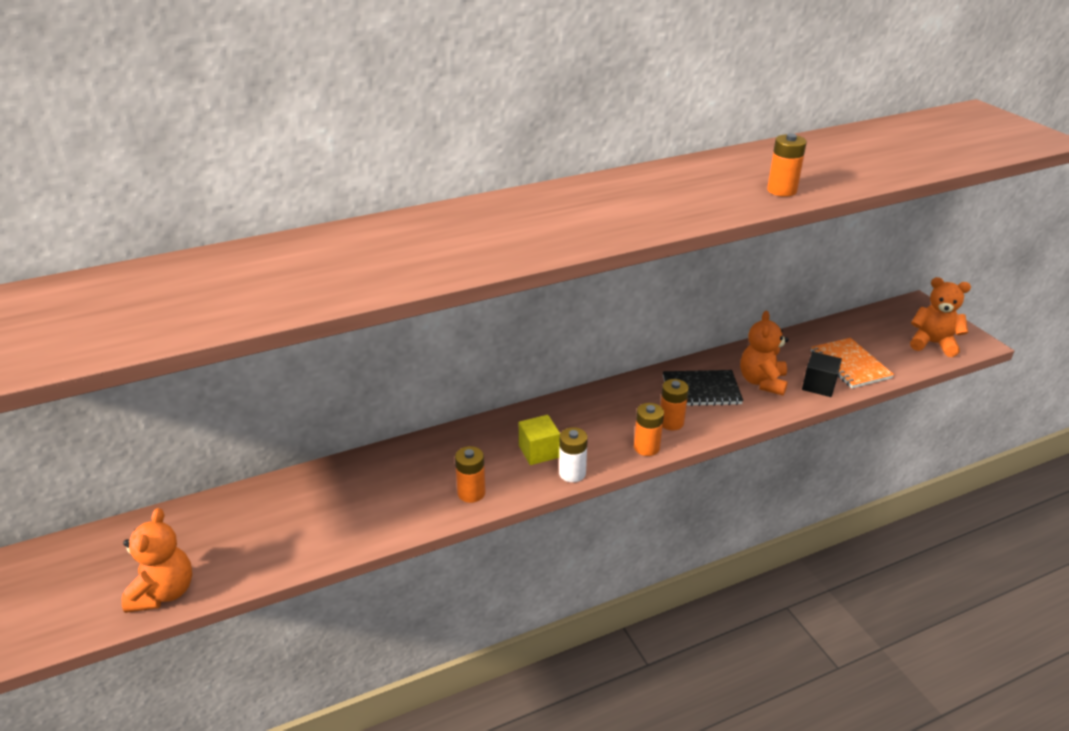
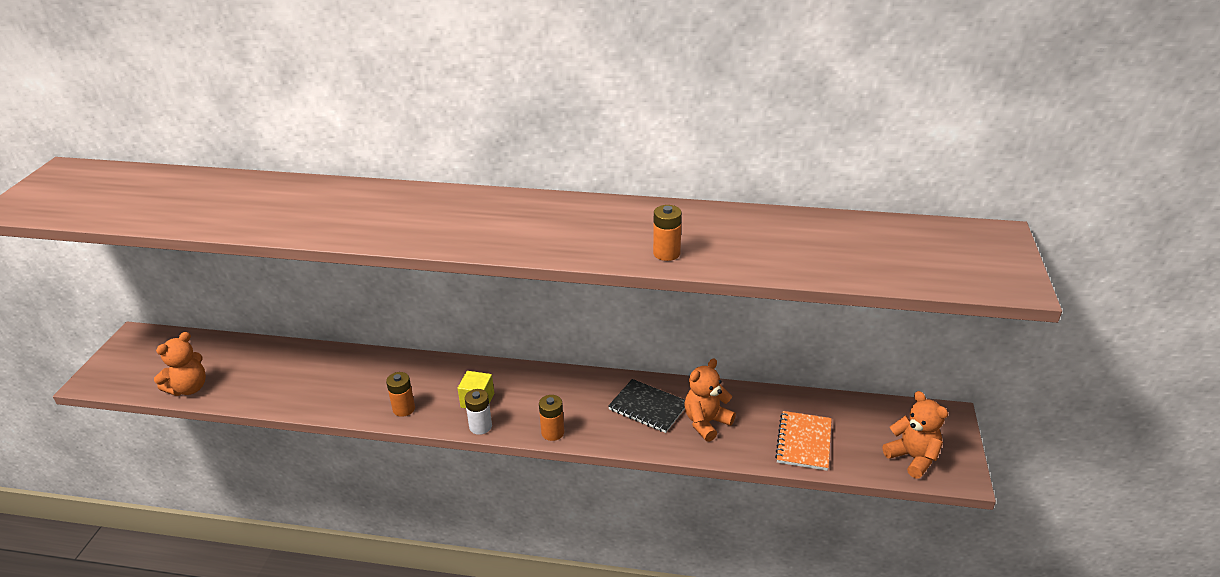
camera: 35 degrees right, 0 degrees up
orange battery [660,379,689,430] -> none
black cube [802,352,842,397] -> none

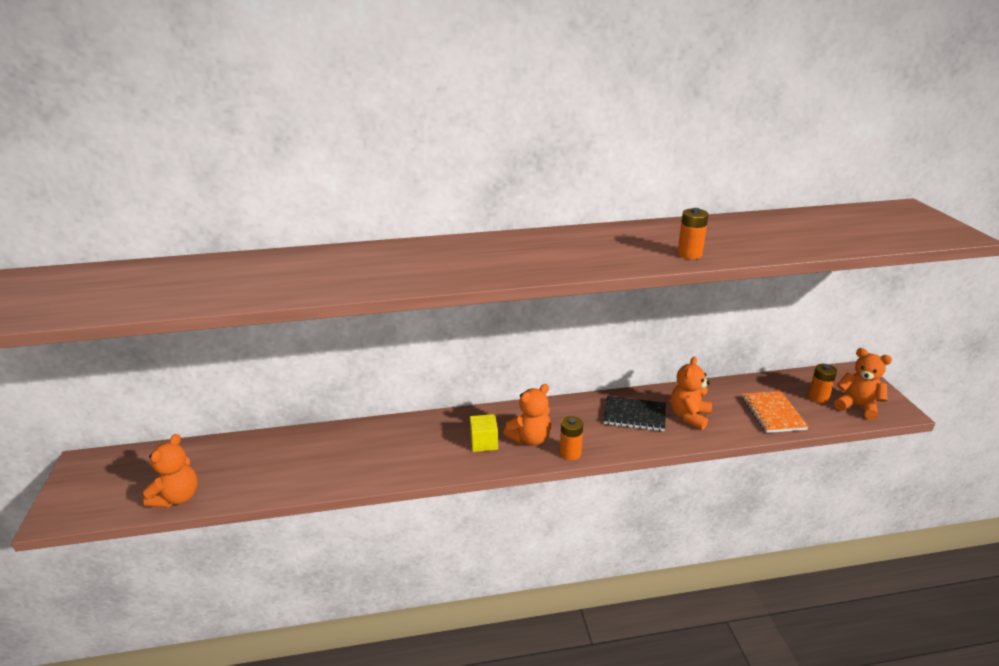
camera: 20 degrees left, 5 degrees down
orange battery [386,372,415,417] -> orange battery moved to [808,364,837,403]
white battery [465,389,492,435] -> none
none -> orange teddy bear [503,384,551,446]

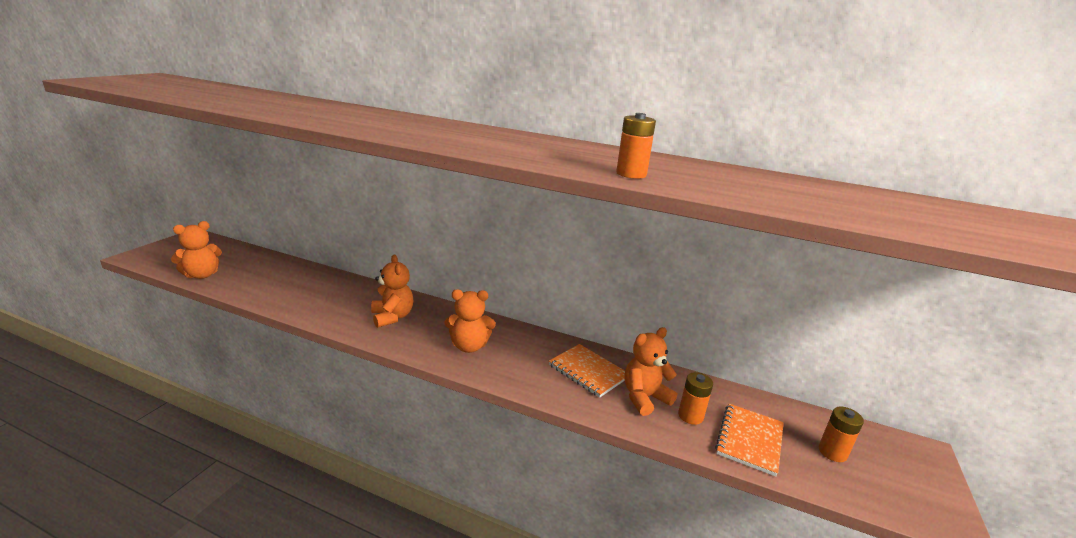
camera: 30 degrees right, 5 degrees down
yellow cube [470,414,498,452] -> none
orange battery [560,416,583,460] -> orange battery moved to [678,372,713,425]
black notebook [604,396,666,431] -> orange notebook [549,344,625,398]
orange teddy bear [834,348,892,420] -> orange teddy bear moved to [371,254,413,328]

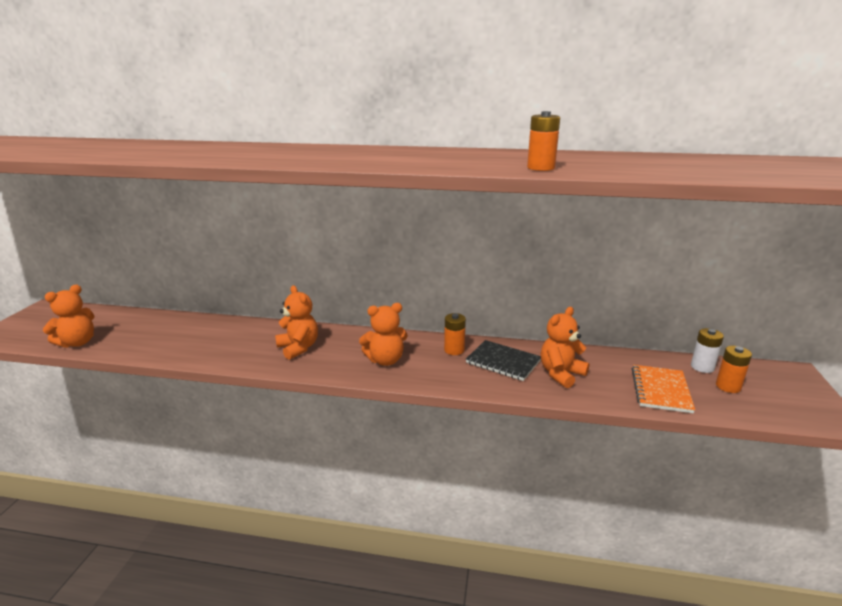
camera: 10 degrees left, 0 degrees up
orange notebook [549,344,625,398] -> black notebook [466,340,541,381]
orange battery [678,372,713,425] -> orange battery moved to [444,313,466,355]
none -> white battery [691,328,724,373]

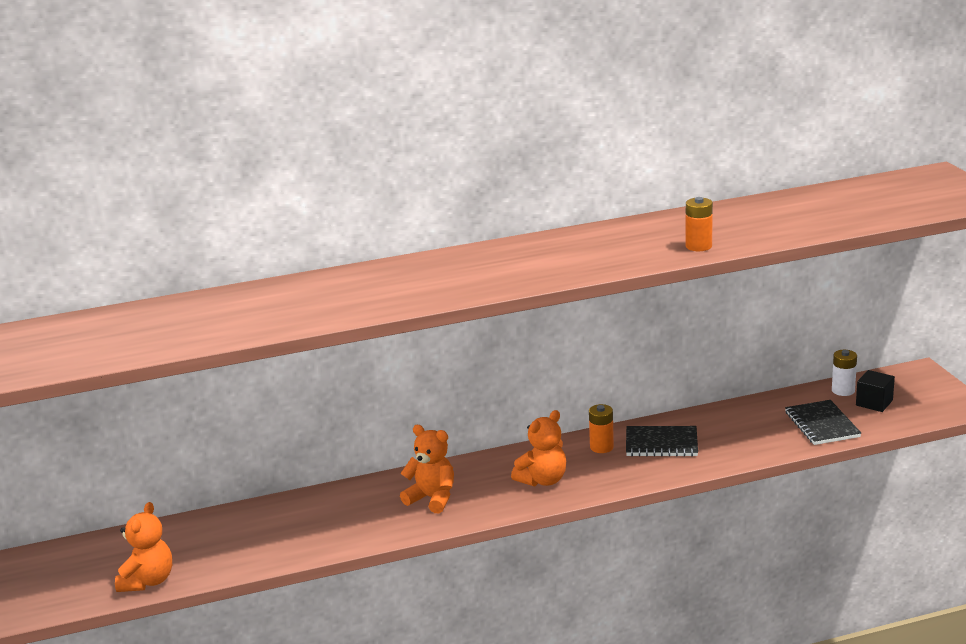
camera: 25 degrees left, 0 degrees up
orange teddy bear [541,307,590,388] -> none
orange notebook [632,365,695,413] -> black notebook [785,400,861,445]
orange battery [716,346,752,393] -> black cube [856,370,895,412]

